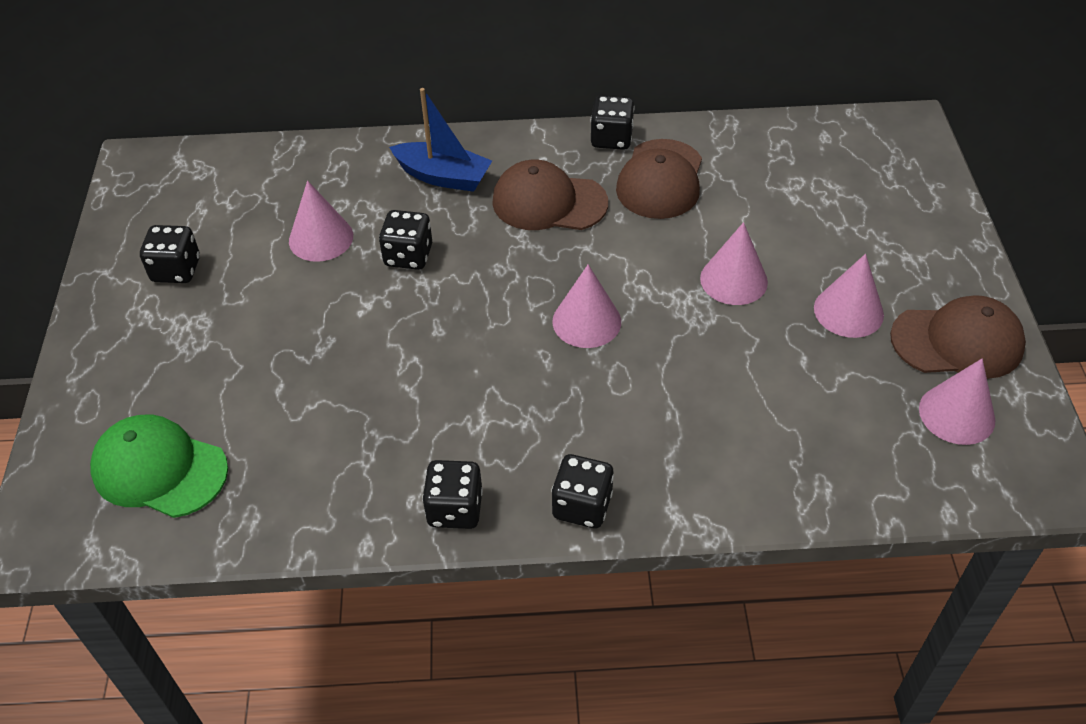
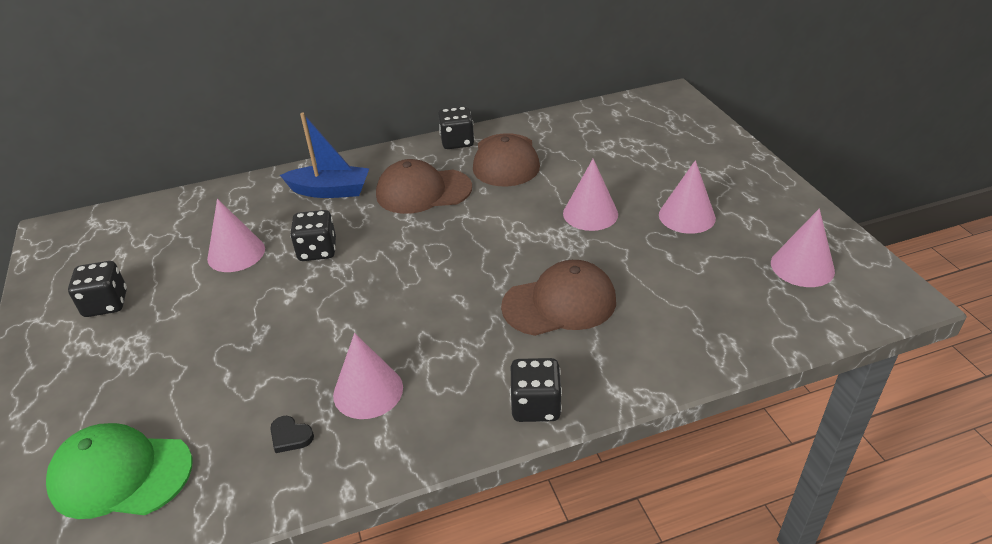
camera: 15 degrees left, 10 degrees down
black dice [422,460,483,529] -> none
pink cone [552,264,621,348] -> pink cone moved to [333,333,403,419]
brown cap [890,295,1026,379] -> brown cap moved to [501,260,616,336]
none -> black heart [270,416,314,453]

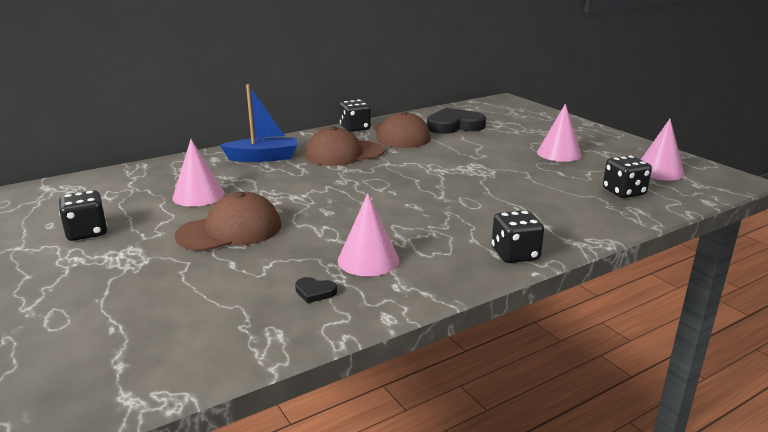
camera: 15 degrees left, 15 degrees down
green cap [46,423,192,519] -> none
black dice [290,210,336,261] -> black dice moved to [603,155,652,198]
brown cap [501,260,616,336] -> brown cap moved to [175,192,281,251]
pink cone [563,159,618,231] -> none
none -> black heart [427,108,486,134]

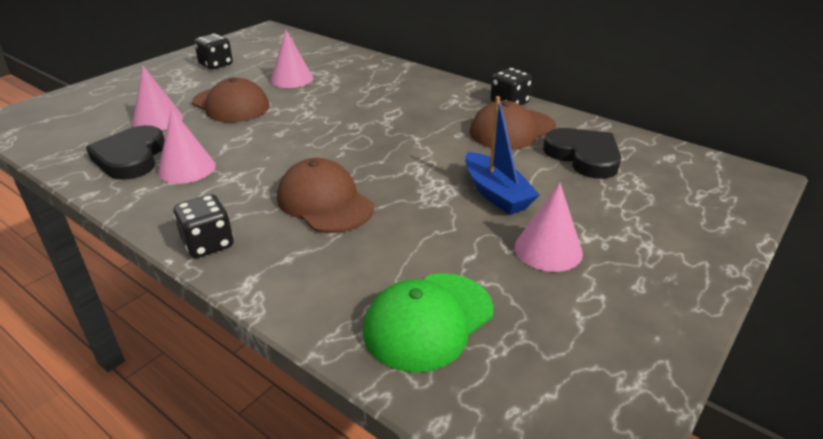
camera: 70 degrees right, 10 degrees up
blue boat [220,84,297,162] -> blue boat moved to [465,96,539,215]
black heart [295,277,337,303] -> black heart [86,125,165,180], size x2.44
brown cap [305,126,384,166] -> brown cap moved to [277,158,374,233]
black dice [603,155,652,198] -> green cap [363,273,494,373]
pink cone [641,119,685,180] -> pink cone moved to [132,66,183,130]

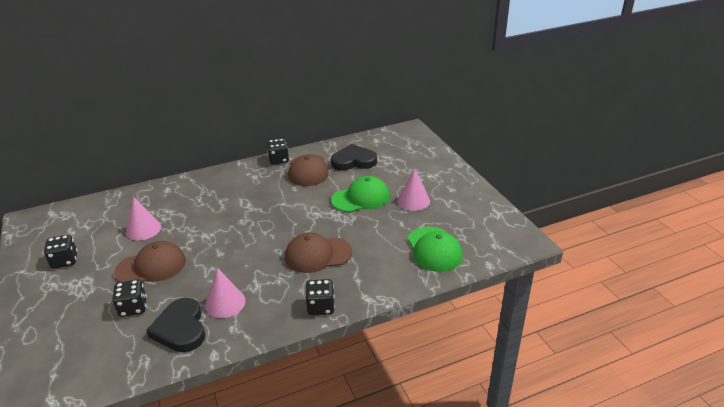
camera: 60 degrees left, 0 degrees up
black heart [86,125,165,180] -> black heart turned 45 degrees clockwise [146,298,205,352]
pink cone [132,66,183,130] -> black dice [112,279,147,317]
blue boat [465,96,539,215] -> green cap [331,176,390,212]

